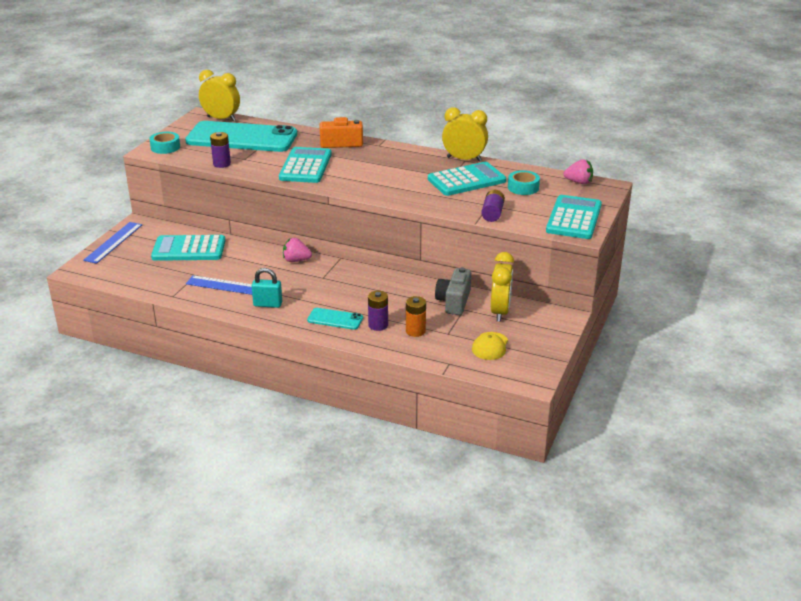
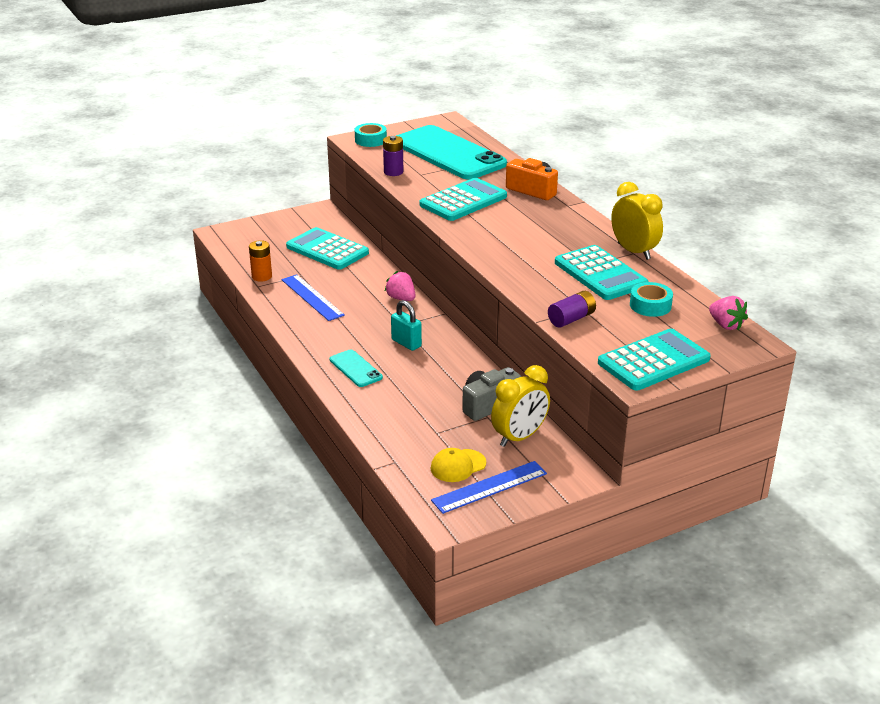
camera: 40 degrees right, 0 degrees up
blue ruler [83,222,142,264] -> blue ruler moved to [431,461,547,514]
yellow clock [199,70,240,122] -> none
turquoise padlock [252,268,282,308] -> turquoise padlock moved to [391,300,422,351]
purple battery [368,291,388,331] -> none
orange battery [406,296,426,337] -> orange battery moved to [249,240,272,282]
turquoise calculator [428,162,506,196] -> turquoise calculator turned 45 degrees clockwise [555,245,649,300]

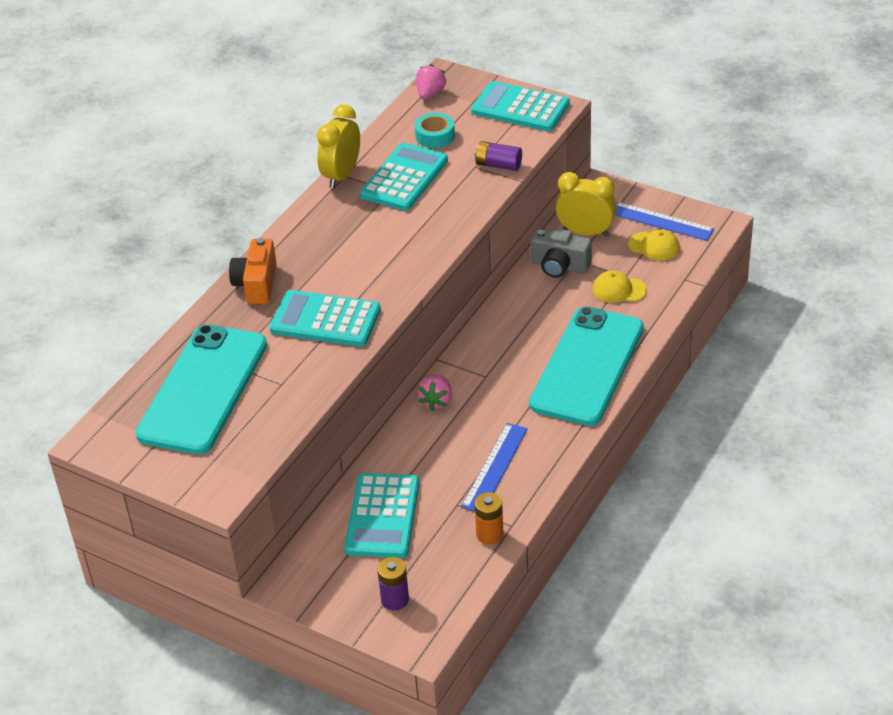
camera: 120 degrees left, 10 degrees up
turquoise phone [330,349,383,387] -> turquoise phone [529,306,644,426], size x2.35
turquoise tape [355,123,387,147] -> none
purple battery [383,136,403,176] -> purple battery moved to [377,557,409,611]
turquoise padlock [391,300,422,351] -> none
none -> yellow cap [593,270,647,303]

